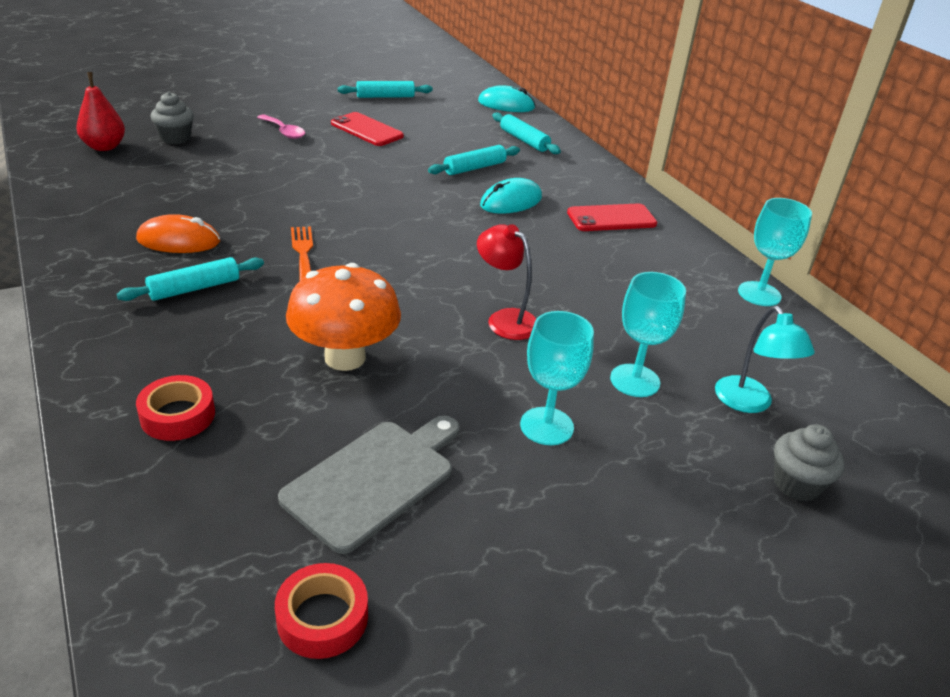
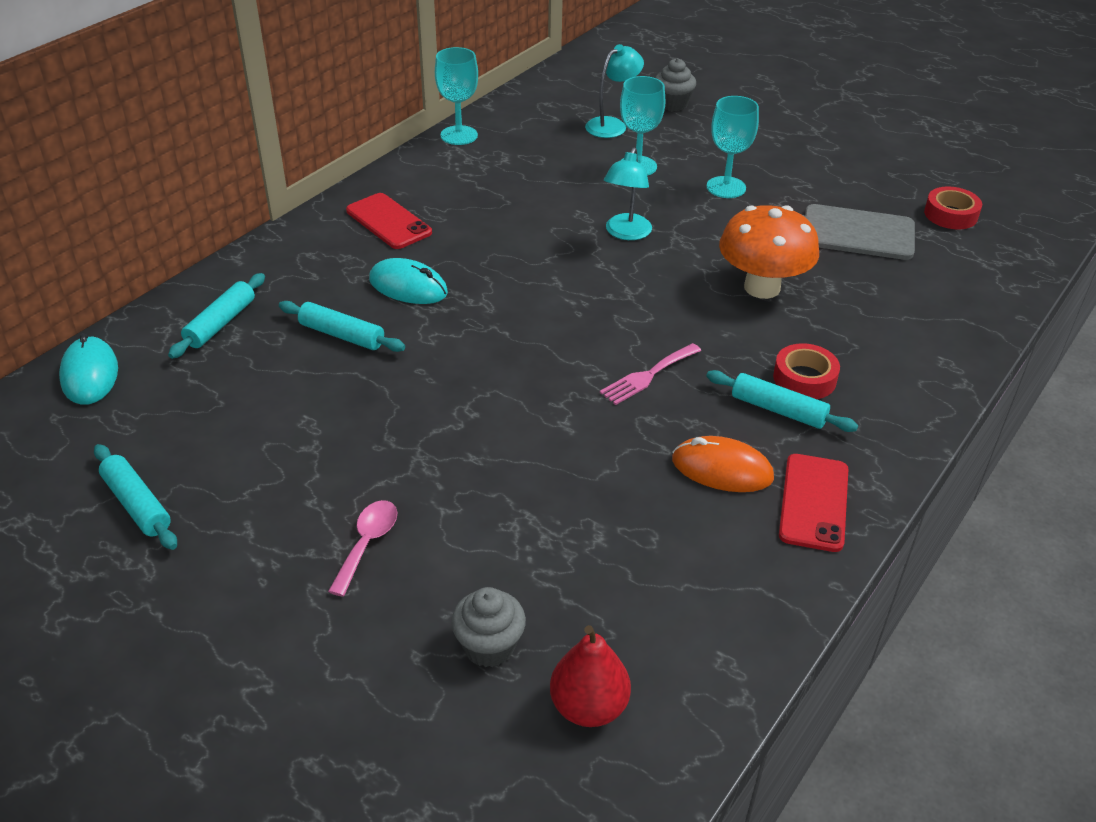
camera: 115 degrees left, 5 degrees up
orange mouse [136,214,220,253] -> orange mouse turned 45 degrees counterclockwise [672,436,774,492]
red tape [136,375,215,441] -> red tape moved to [773,343,840,399]
orange fork [291,226,313,280] -> pink fork [600,343,701,405]
red phone [331,112,404,146] -> red phone moved to [779,454,848,552]
red lamp [477,224,537,340] -> turquoise lamp [604,147,652,240]

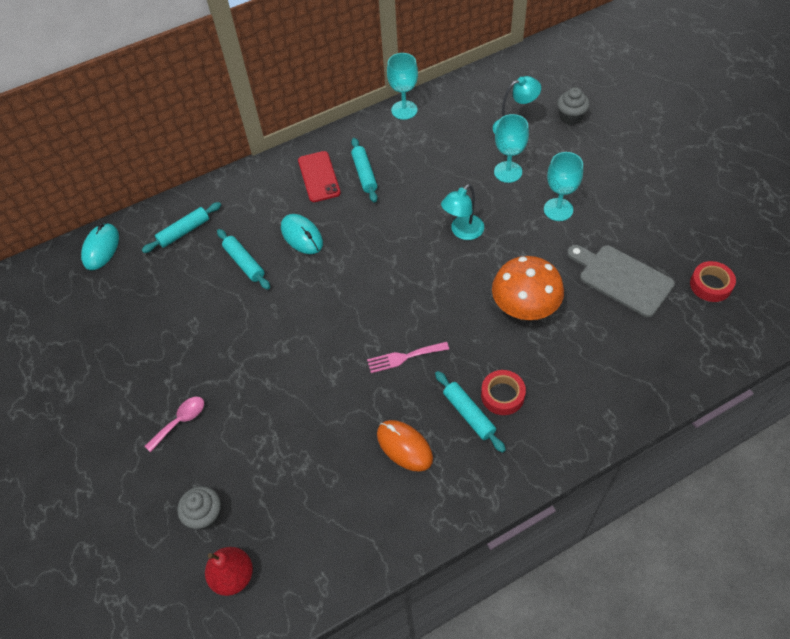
camera: 30 degrees right, 15 degrees up
turquoise rolling pin [94,444,177,550] -> turquoise rolling pin moved to [351,138,377,203]
red phone [779,454,848,552] -> none

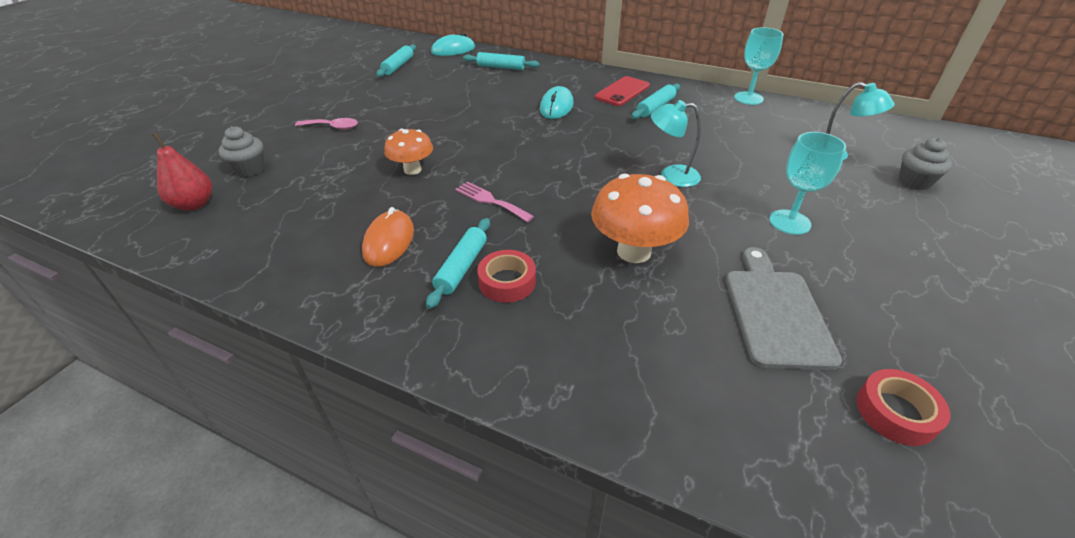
camera: 50 degrees right, 15 degrees down
turquoise rolling pin [217,229,270,290] -> turquoise rolling pin moved to [376,44,416,77]
turquoise goblet [494,114,529,183] -> none
none -> orange mushroom [384,129,433,175]

